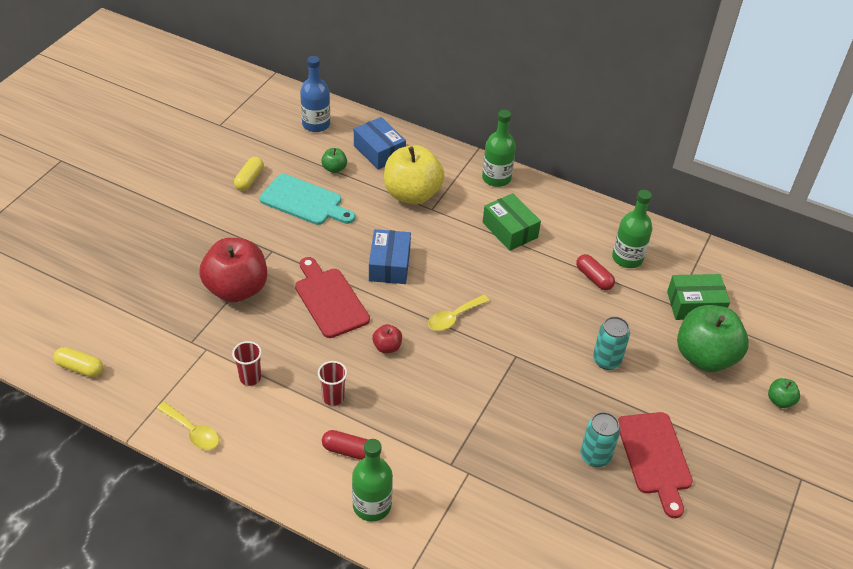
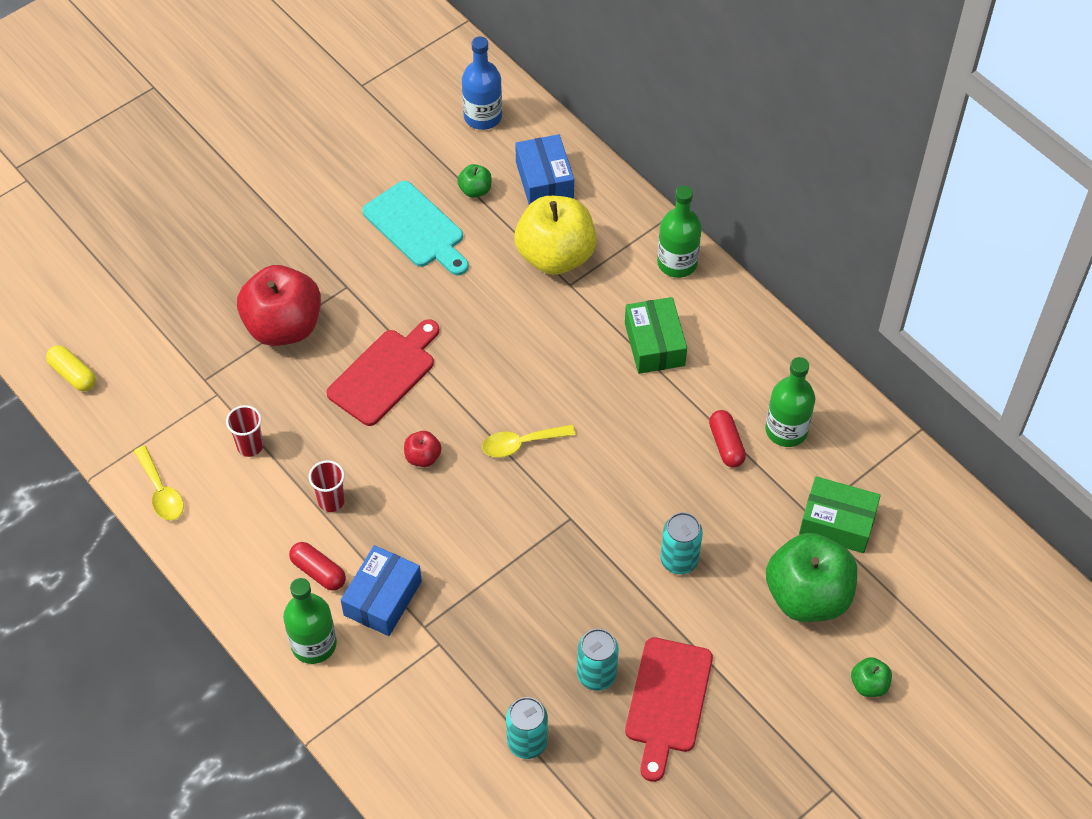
camera: 25 degrees right, 10 degrees up
yellow capsule [234,157,264,191] -> none
red cutting board [295,257,370,338] -> red cutting board turned 45 degrees clockwise [326,319,439,426]
blue box [369,229,411,284] -> blue box moved to [341,545,422,636]
none -> turquoise can [506,697,548,759]

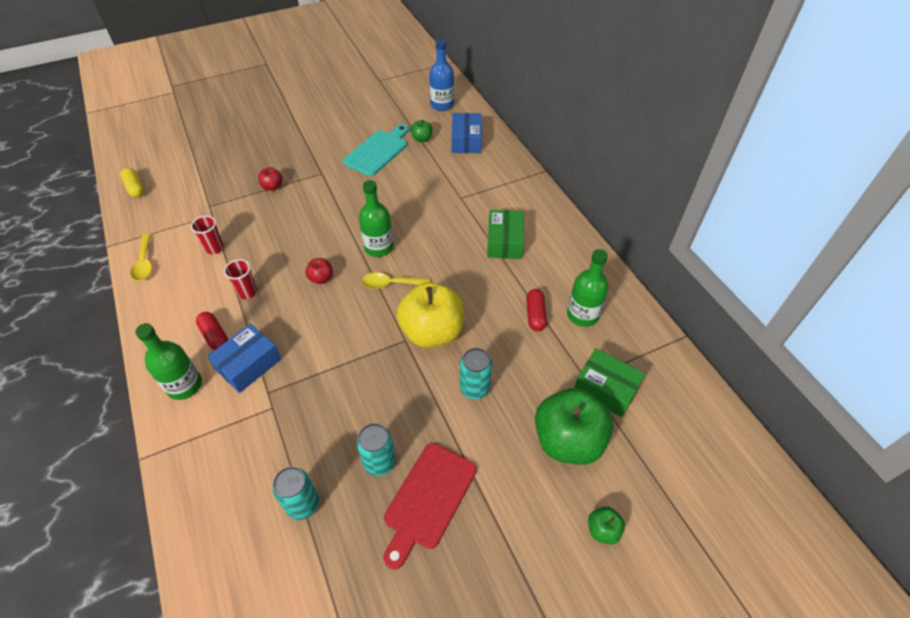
camera: 15 degrees right, 5 degrees down
red apple [237,265,321,346] -> red apple [258,167,283,191], size x0.44
red cutting board [326,319,439,426] -> none
turquoise cutting board [362,181,469,275] -> turquoise cutting board turned 120 degrees counterclockwise [343,124,409,176]
yellow apple [515,196,596,275] -> yellow apple moved to [397,282,464,348]
green bottle [657,186,702,278] -> green bottle moved to [359,180,393,257]

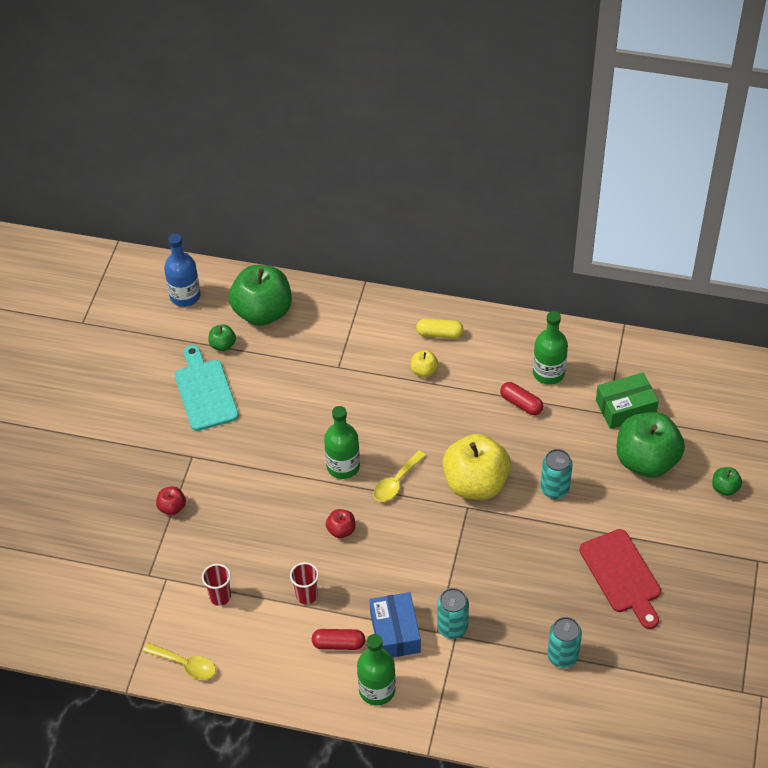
camera: 50 degrees left, 0 degrees up
yellow capsule [120,168,144,198] -> yellow capsule moved to [416,319,464,339]
turquoise can [356,423,396,476] -> turquoise can moved to [437,588,469,639]
blue box [452,113,482,153] -> green apple [229,265,292,326]
green box [487,210,524,259] -> yellow apple [411,350,439,377]

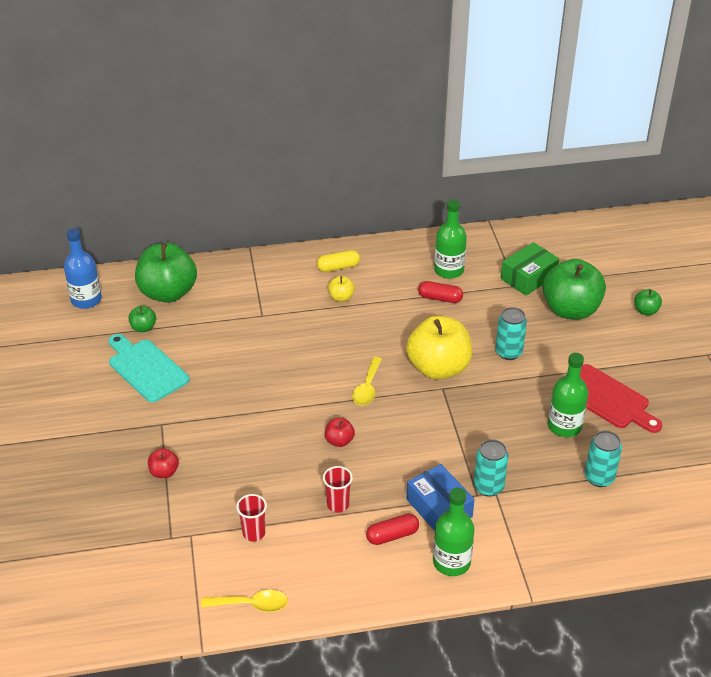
camera: 25 degrees left, 10 degrees down
green bottle [324,406,360,479] -> green bottle moved to [548,353,588,437]

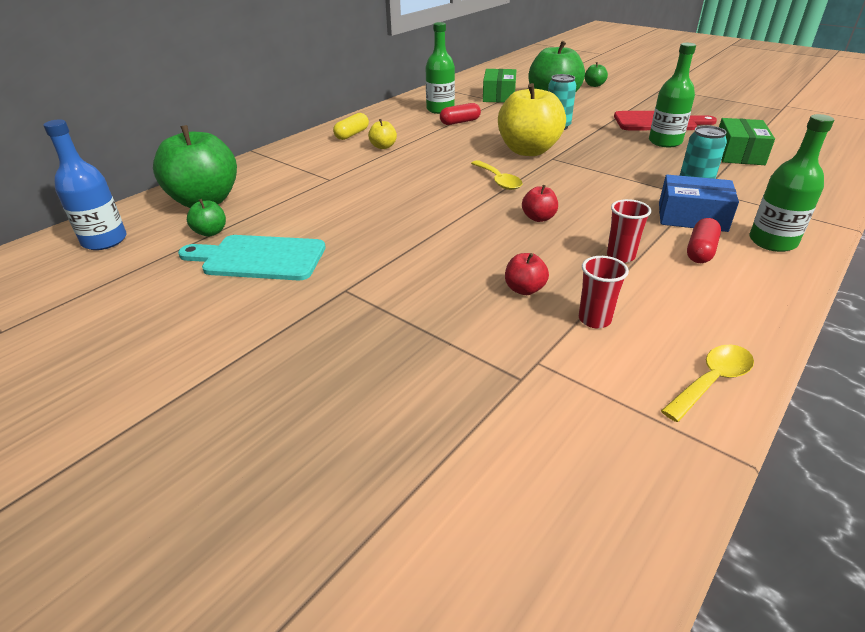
camera: 40 degrees left, 5 degrees down
red apple [148,448,179,478] -> red apple moved to [505,253,549,295]
turquoise can [585,430,622,487] -> green box [719,118,775,165]

